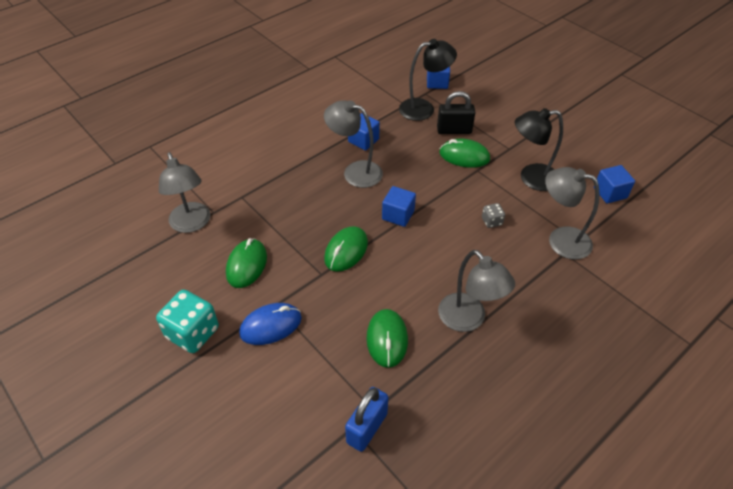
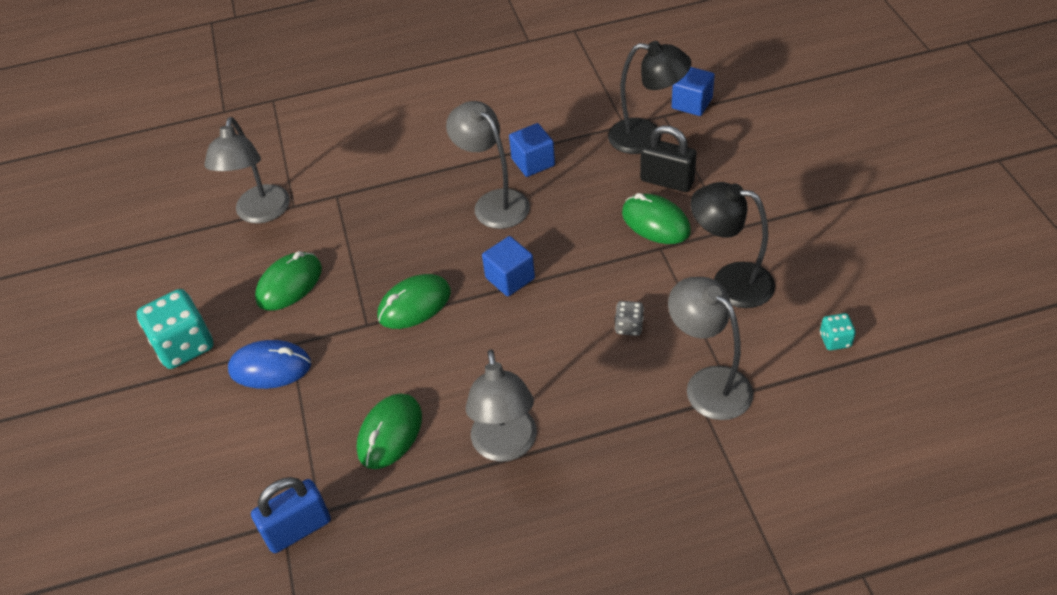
camera: 30 degrees right, 0 degrees up
blue cube [594,165,635,204] -> turquoise dice [820,313,856,350]

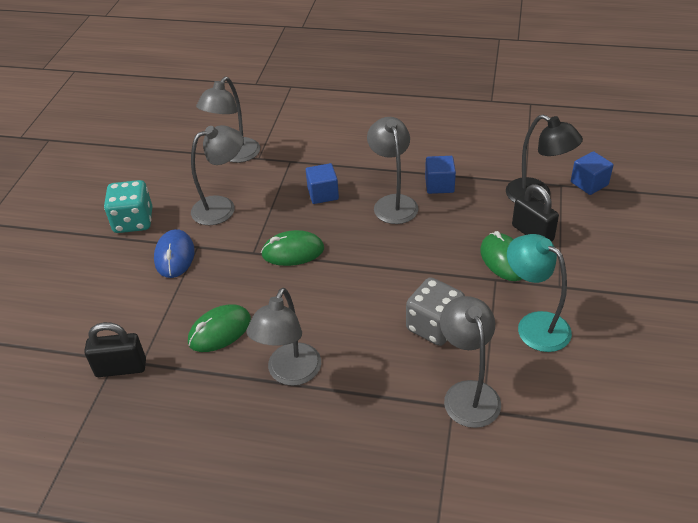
camera: 25 degrees right, 5 degrees down
blue mouse [228,340,311,389] -> blue mouse turned 60 degrees clockwise [154,229,195,278]
blue padlock [251,477,331,553] -> black padlock [84,322,146,377]
green mouse [255,251,322,310] -> grey lamp [191,125,243,225]
blue cube [482,236,535,297] -> blue cube moved to [306,163,339,204]
grey dice [615,301,644,336] -> grey dice [406,277,465,346], size x2.06
black lamp [690,182,775,308] -> turquoise lamp [507,234,572,352]
turquoise dice [820,313,856,350] -> none

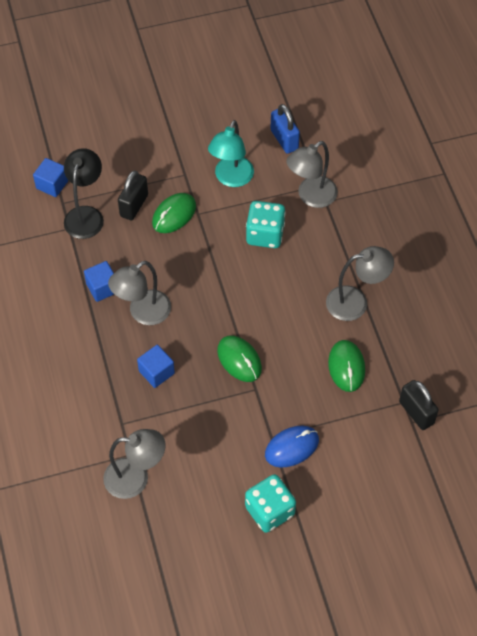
camera: 120 degrees left, 15 degrees up
green mouse [188,304,251,352] -> green mouse turned 60 degrees clockwise [328,340,365,392]
grey lamp [191,125,243,225] -> none
grey dice [406,277,465,346] -> turquoise dice [246,201,286,248]
none -> blue padlock [270,104,300,154]

